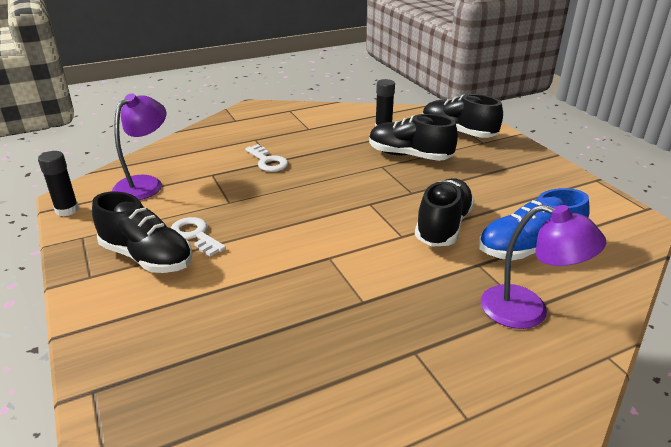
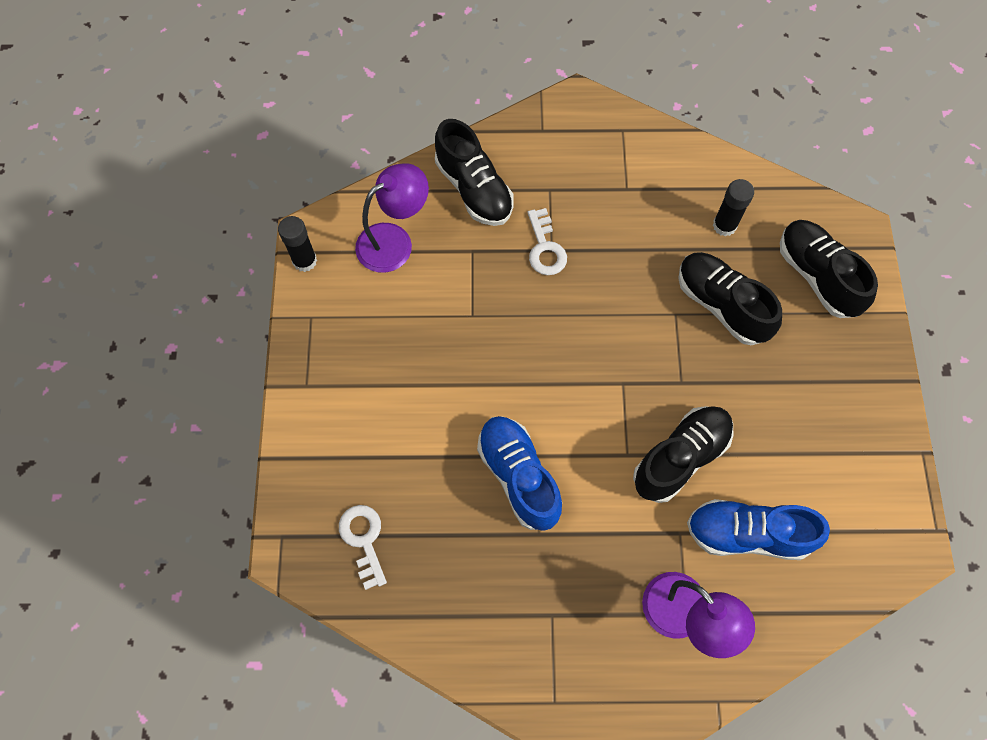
camera: 25 degrees right, 35 degrees up
black shoe [92,191,192,273] -> black shoe moved to [435,119,514,226]
white key [171,217,226,256] -> white key moved to [339,505,387,590]
none -> blue shoe [477,416,562,531]

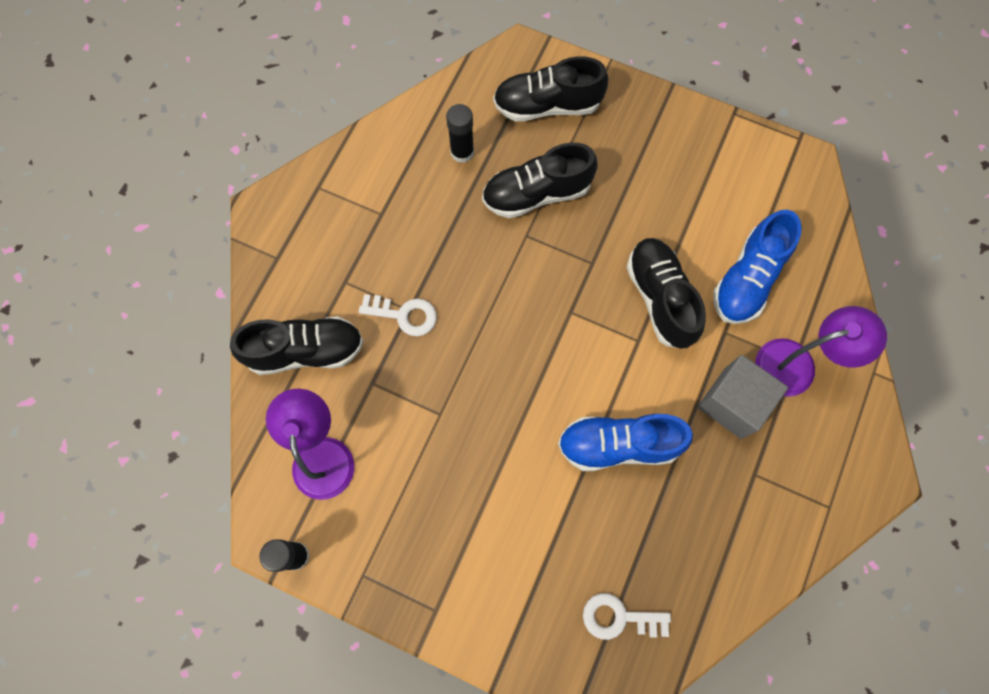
camera: 65 degrees left, 5 degrees up
none -> grey cube [698,355,788,439]

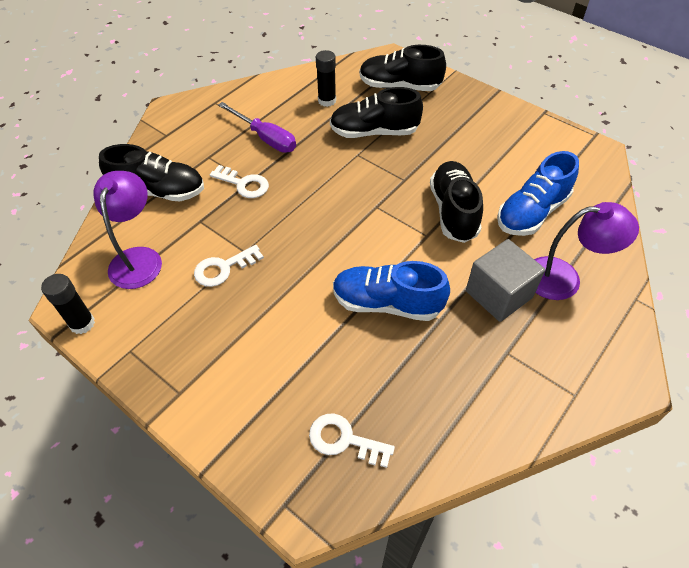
camera: 15 degrees right, 20 degrees down
none -> white key [194,245,264,287]
none -> purple screwdriver [218,102,296,153]

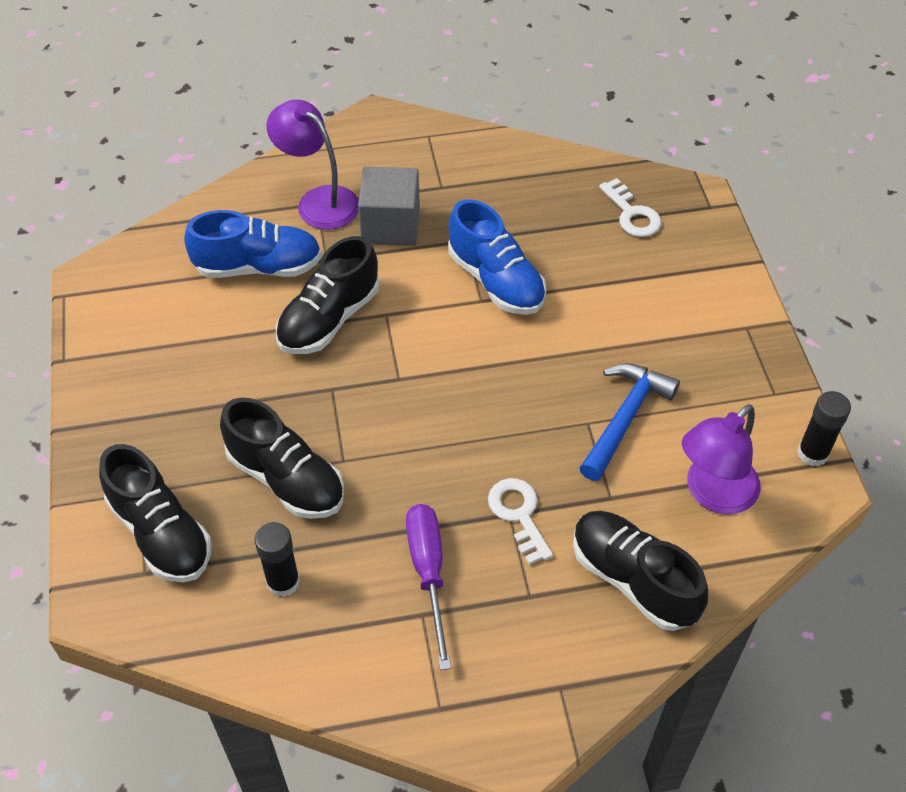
camera: 140 degrees left, 0 degrees up
white key [194,245,264,287] -> blue hammer [580,364,680,481]

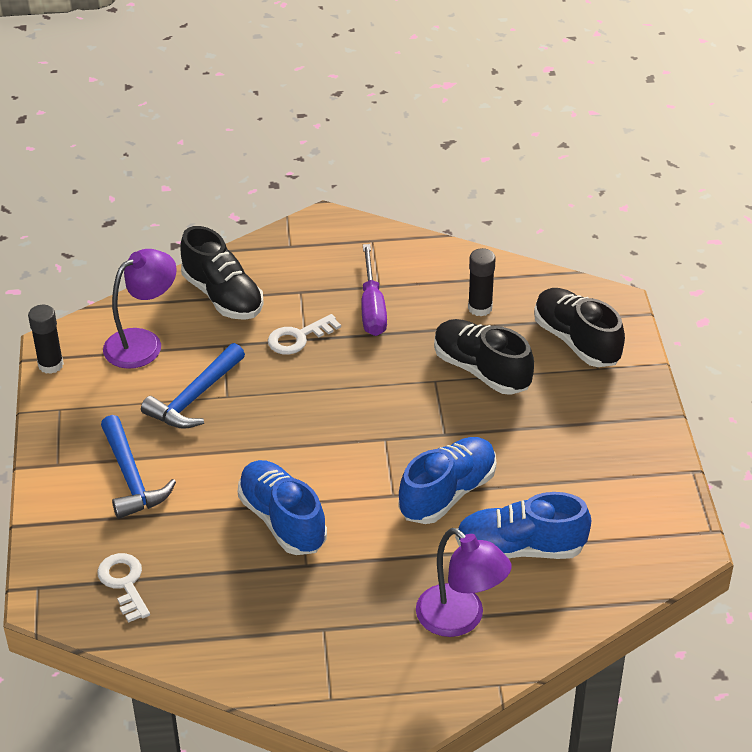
camera: 175 degrees left, 10 degrees down
black shoe [276,236,379,354] -> blue shoe [398,437,496,524]
grey cube [358,167,420,246] -> none
white key [488,478,553,565] -> white key turned 75 degrees clockwise [268,314,341,355]
none -> blue hammer [101,415,176,519]

